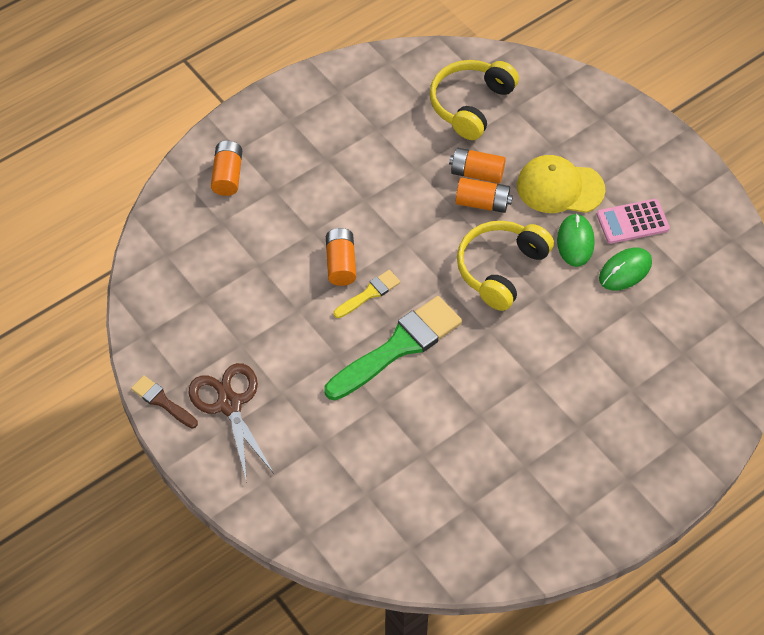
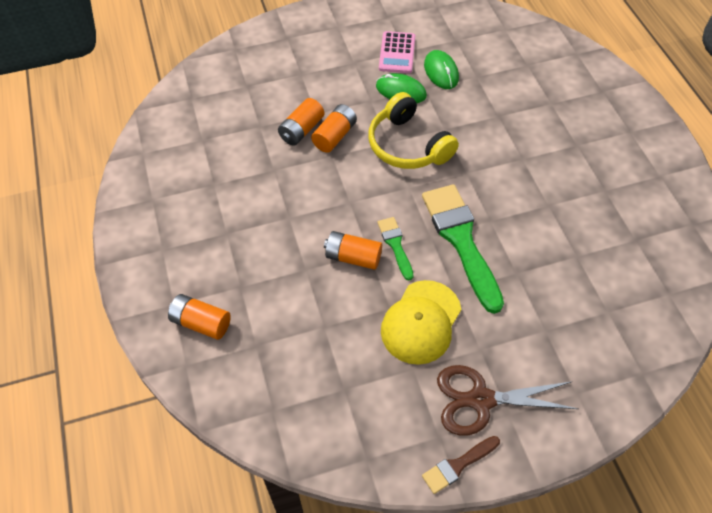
camera: 70 degrees left, 0 degrees up
yellow brush [334,270,400,318] -> green brush [377,217,414,281]
yellow headphones [430,60,519,140] -> none
yellow cap [517,155,605,213] -> yellow cap moved to [381,280,461,365]

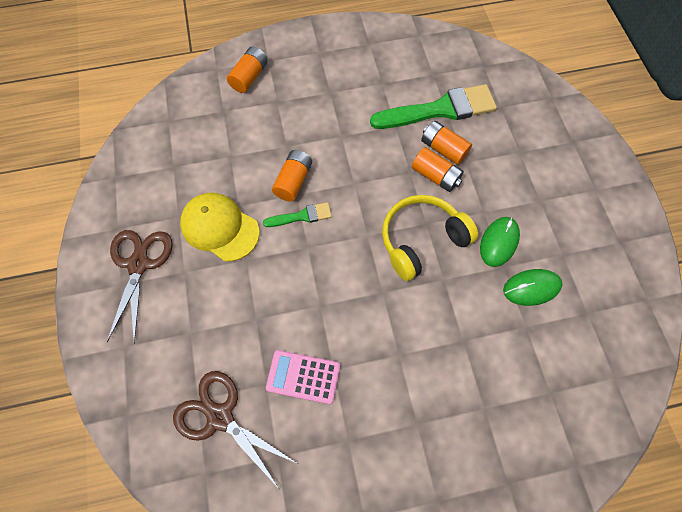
camera: 95 degrees right, 10 degrees up
pink calculator [379,31,415,73] -> pink calculator moved to [266,350,340,404]
green brush [422,184,504,314] -> green brush moved to [370,84,497,129]
brown brush [422,436,500,494] -> none
none -> brown scissors [173,371,298,490]

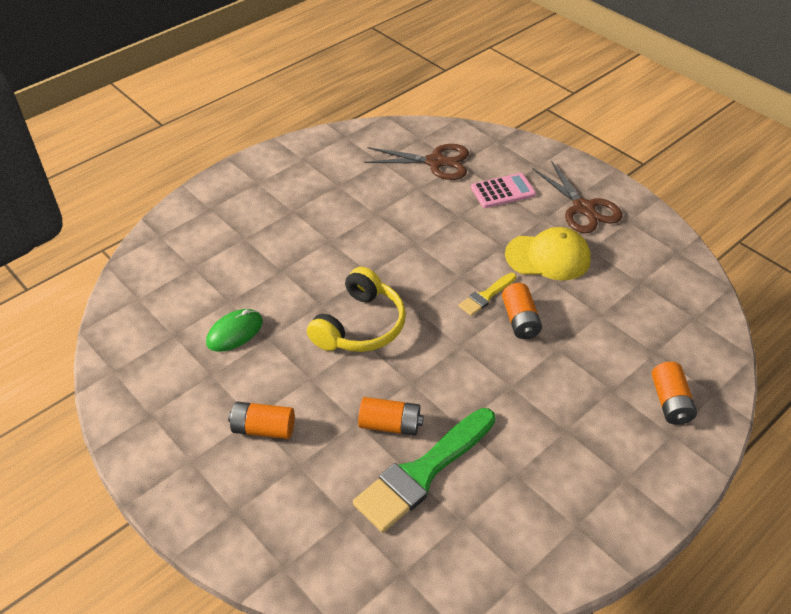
camera: 150 degrees right, 20 degrees down
green brush [263,202,332,227] -> yellow brush [459,273,516,316]
pink calculator [266,350,340,404] -> pink calculator moved to [471,173,536,208]
orange battery [412,147,464,192] -> orange battery moved to [228,402,295,439]
green mouse [480,217,520,267] -> none

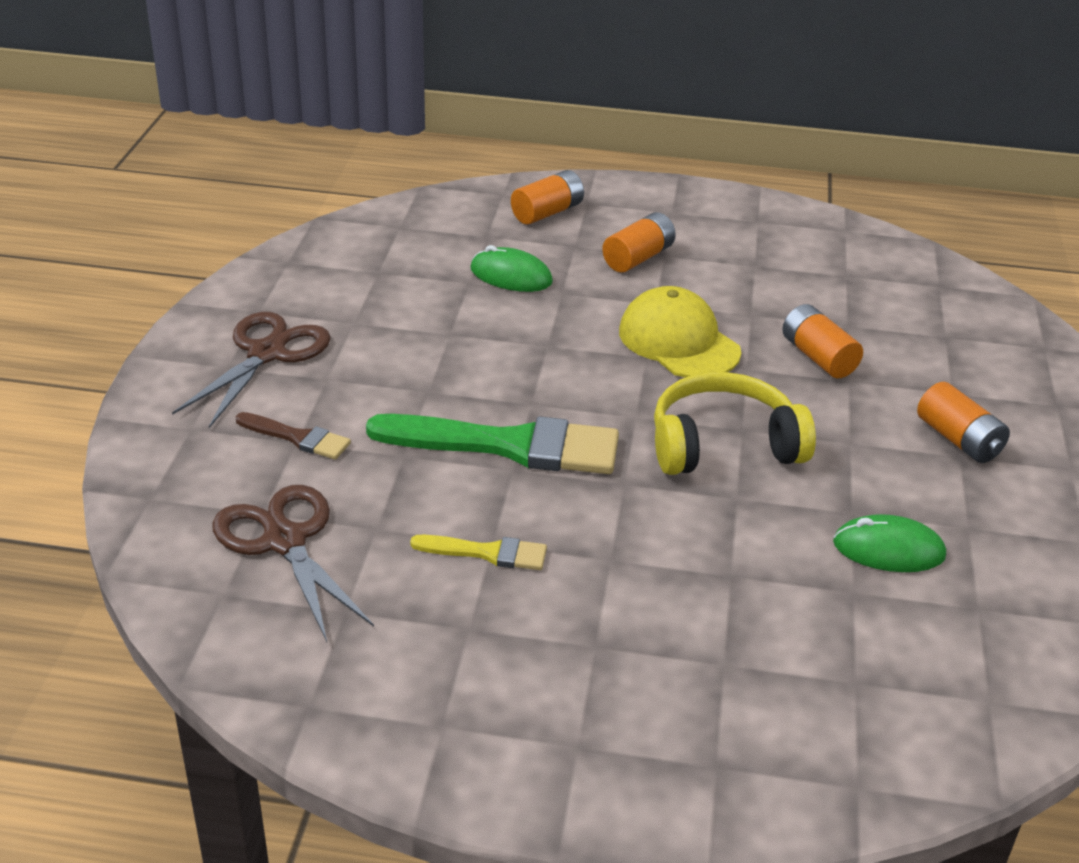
camera: 130 degrees left, 10 degrees down
green brush [353,408,496,533] -> green brush moved to [366,414,619,474]
yellow brush [459,273,516,316] -> yellow brush moved to [410,535,547,570]
pink calculator [471,173,536,208] -> brown brush [235,412,351,460]
orange battery [502,283,542,339] -> orange battery moved to [602,212,676,272]
yellow cap [505,227,591,280] -> yellow cap moved to [619,286,741,378]
none -> green mouse [470,245,553,292]

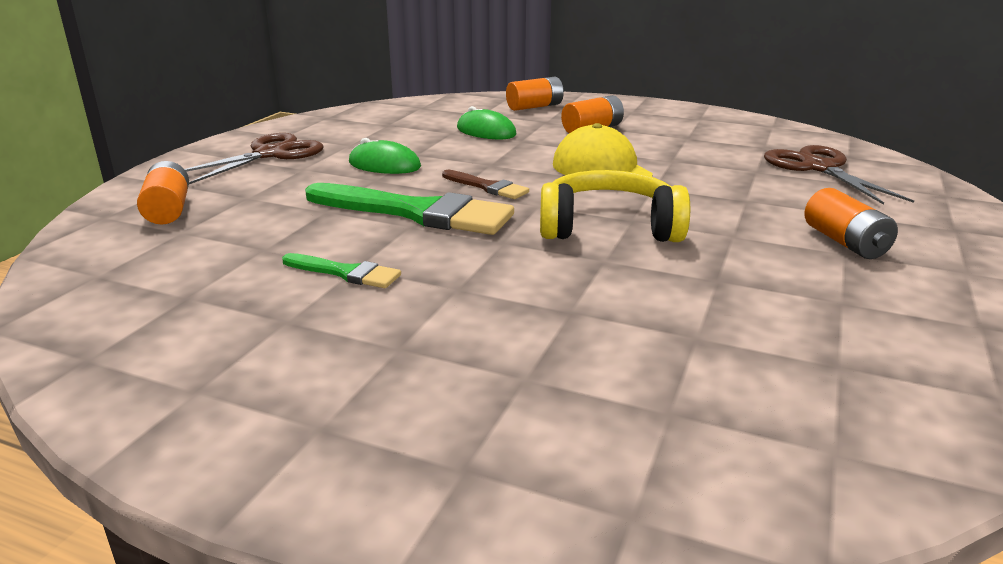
camera: 15 degrees right, 10 degrees down
brown scissors [212,485,374,642] -> brown scissors moved to [764,145,914,205]
brown brush [235,412,351,460] -> brown brush moved to [442,170,529,199]
yellow brush [410,535,547,570] -> green brush [282,253,401,288]
orange battery [782,304,863,378] -> orange battery moved to [137,161,189,225]
green mouse [833,514,946,572] -> green mouse moved to [349,138,421,174]

